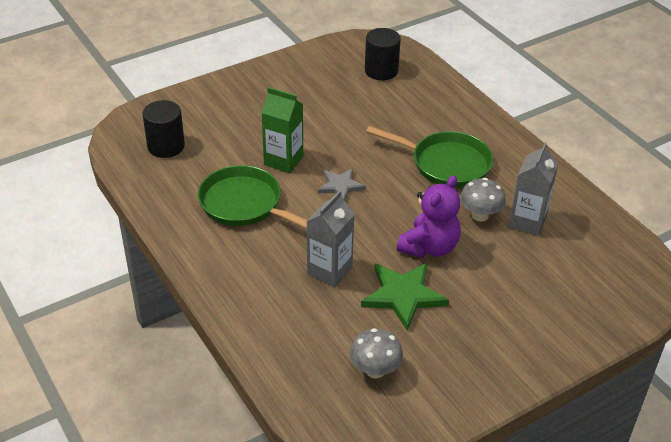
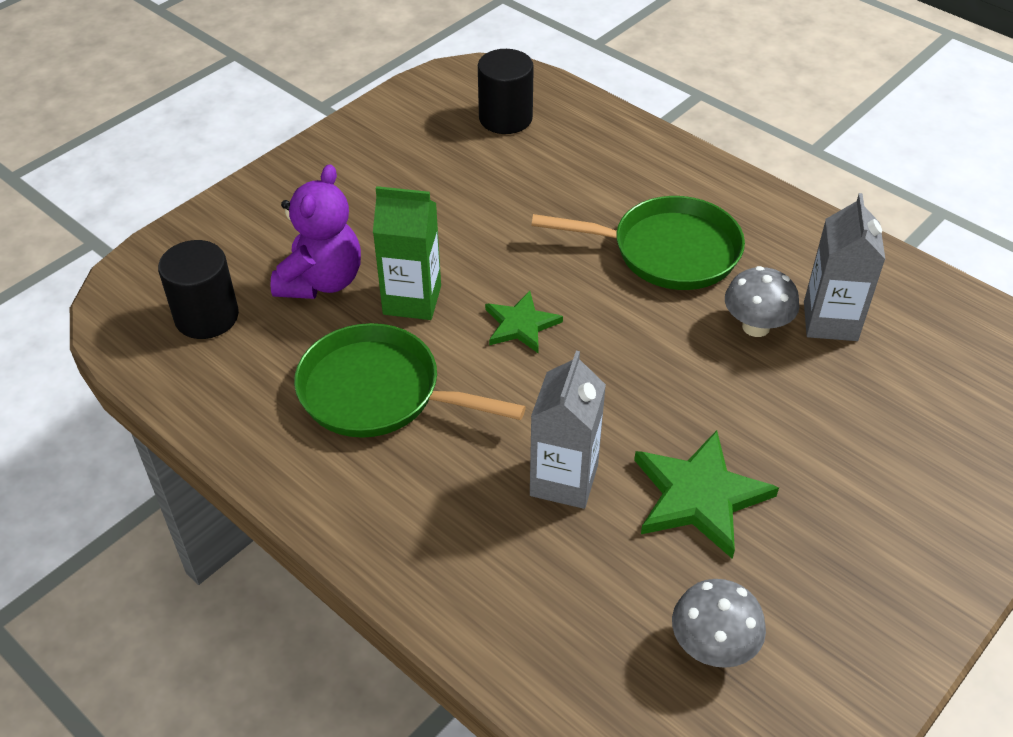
camera: 15 degrees left, 5 degrees up
grey star [318,168,366,200] -> green star [485,291,563,353]
purple teddy bear [397,175,460,258] -> purple teddy bear moved to [270,164,361,299]

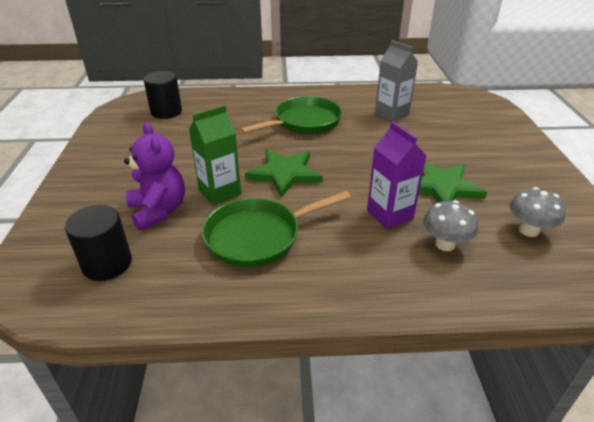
camera: 45 degrees left, 10 degrees down
green star [485,291,563,353] -> green star [245,149,323,198], size x1.61
grey carton [530,351,606,509] -> purple carton [367,121,427,229]
grey mushroom [725,266,800,337] -> grey mushroom moved to [423,200,478,251]

